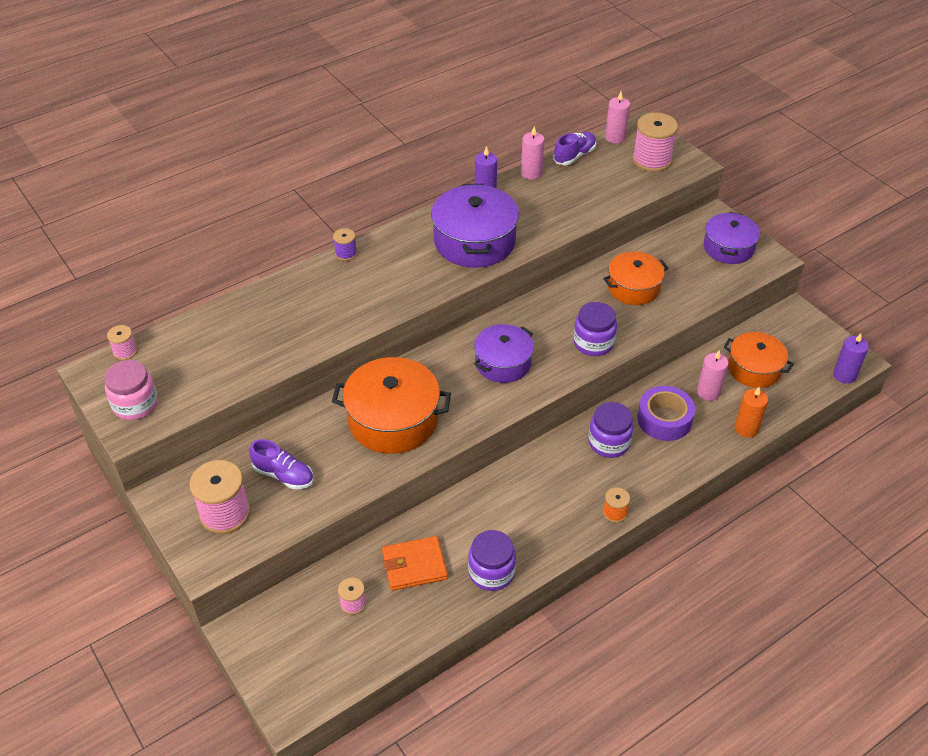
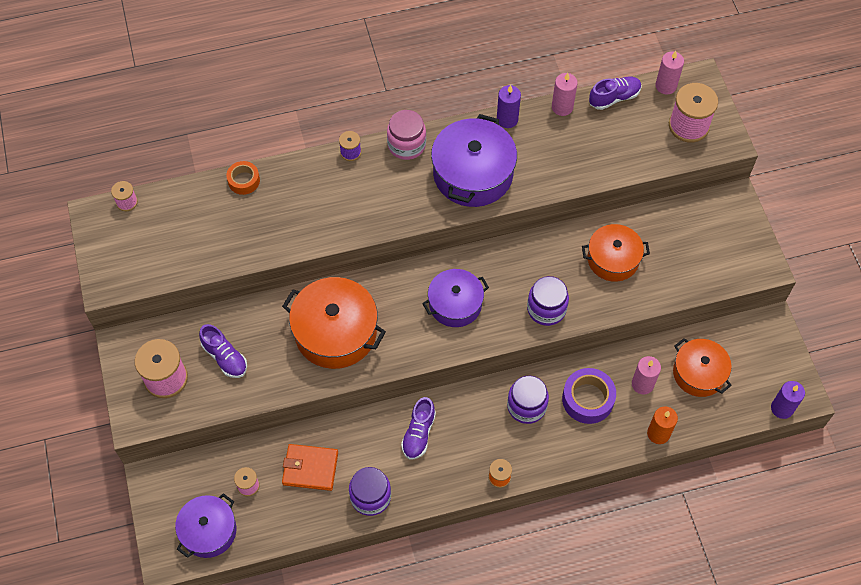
camera: 20 degrees right, 15 degrees up
pink jar [104,360,158,420] -> pink jar moved to [387,110,426,160]
purple pot [704,212,760,264] -> purple pot moved to [175,493,236,558]
none -> orange tape [226,161,260,195]
none -> purple shoe [401,397,436,459]

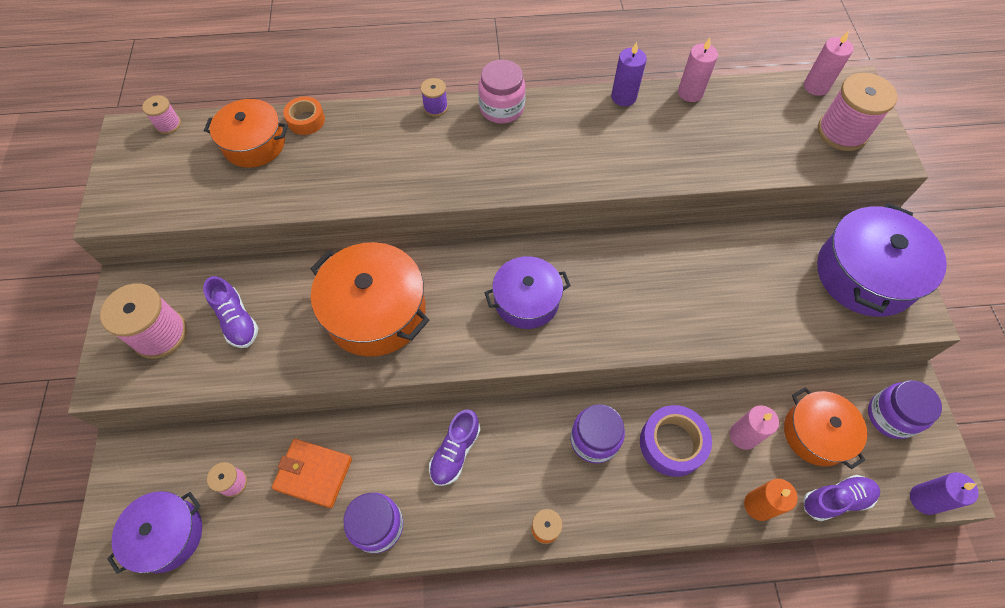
camera: 10 degrees right, 0 degrees up
purple pot [431,114,517,207] -> purple pot moved to [817,203,947,317]
purple jar [527,276,569,326] -> purple jar moved to [868,380,942,439]
orange pot [582,224,650,282] -> orange pot moved to [204,99,288,168]
purple shoe [589,76,642,110] -> purple shoe moved to [804,475,880,521]

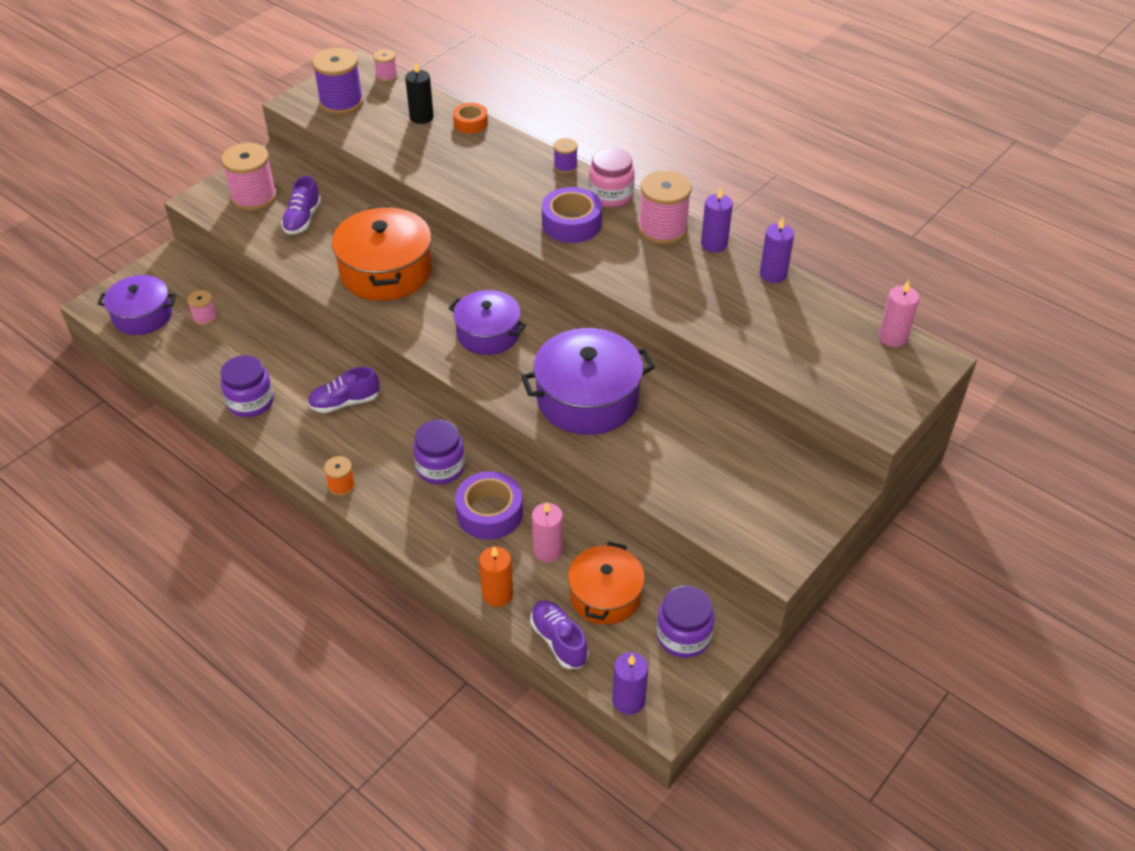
camera: 45 degrees right, 15 degrees down
orange pot [204,99,288,168] -> black candle [405,62,434,124]
orange wallet [272,439,352,508] -> none
pink candle [678,38,718,102] -> purple candle [760,217,794,283]
purple shoe [804,475,880,521] -> purple shoe turned 150 degrees counterclockwise [530,600,589,669]
purple pot [817,203,947,317] -> purple pot moved to [521,328,655,435]
pink spool [818,73,897,151] -> pink spool moved to [638,170,692,245]
none -> purple spool [312,48,364,115]
none -> purple tape [542,187,602,243]

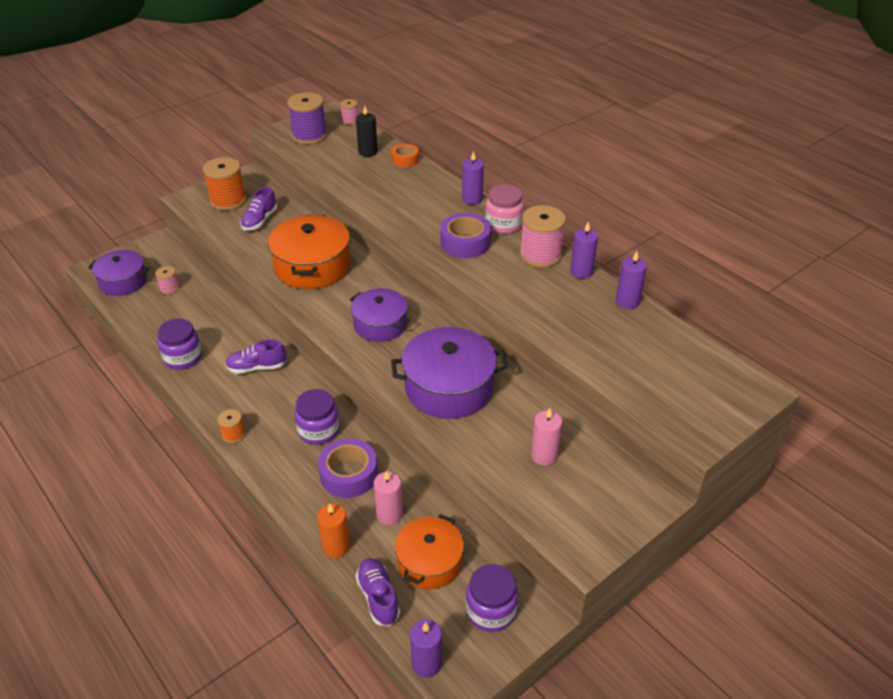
camera: 10 degrees right, 5 degrees down
pink spool [221,143,277,211] -> orange spool [203,157,246,211]
purple spool [554,138,578,174] -> purple candle [462,151,484,205]
pink candle [879,280,919,347] -> pink candle moved to [531,408,562,466]

